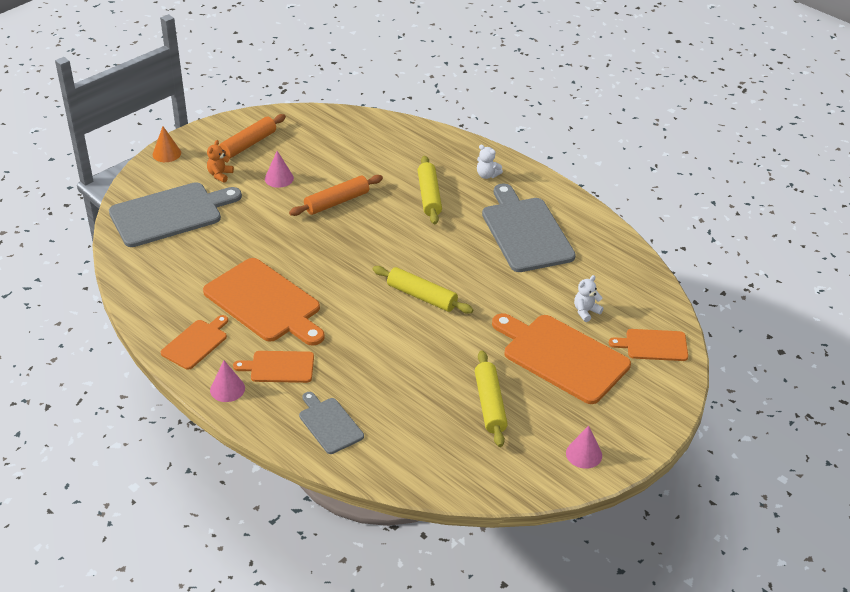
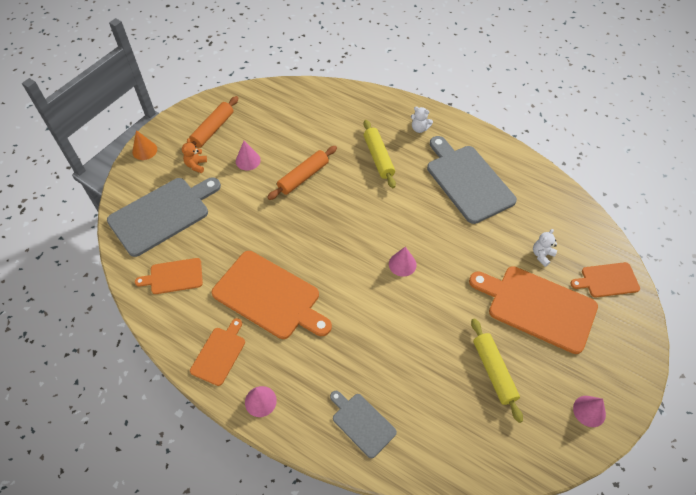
camera: 10 degrees left, 15 degrees up
orange cutting board [233,351,314,383] -> orange cutting board moved to [135,258,203,294]
yellow rolling pin [373,266,473,314] -> pink cone [389,247,417,277]

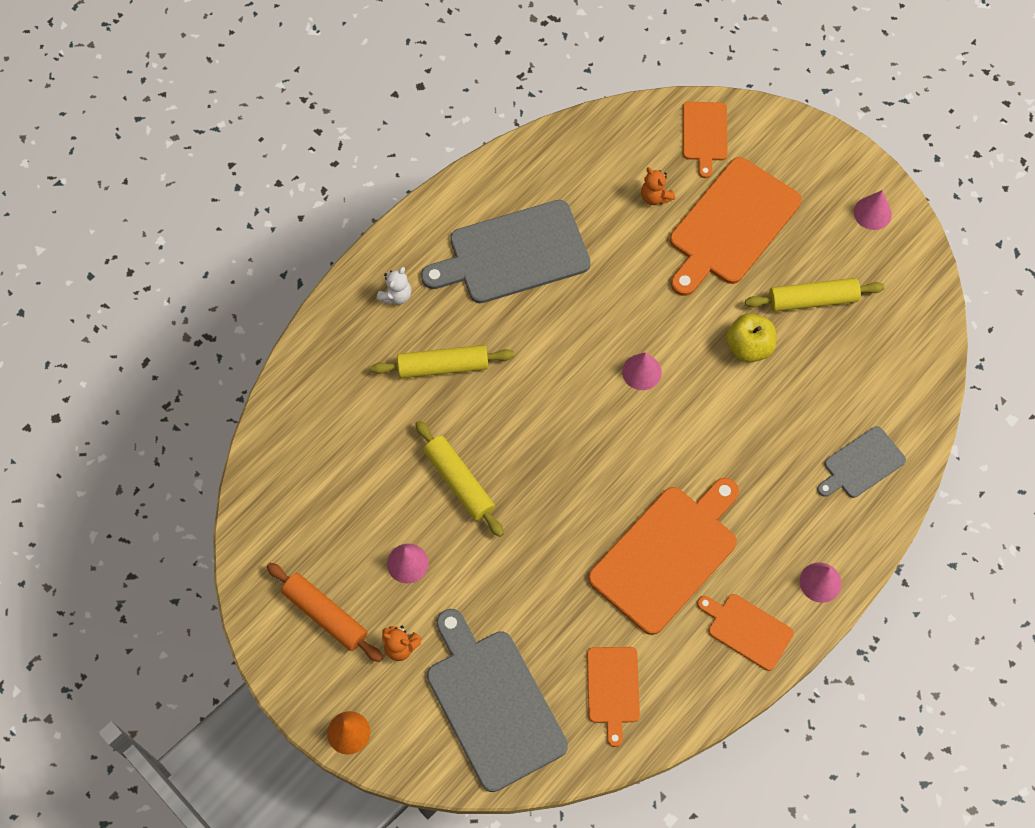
camera: 80 degrees left, 10 degrees up
orange rolling pin [267,146,337,200] -> yellow rolling pin [415,420,504,537]
white teddy bear [533,229,557,267] -> orange teddy bear [641,167,675,205]
none -> yellow apple [726,313,776,363]

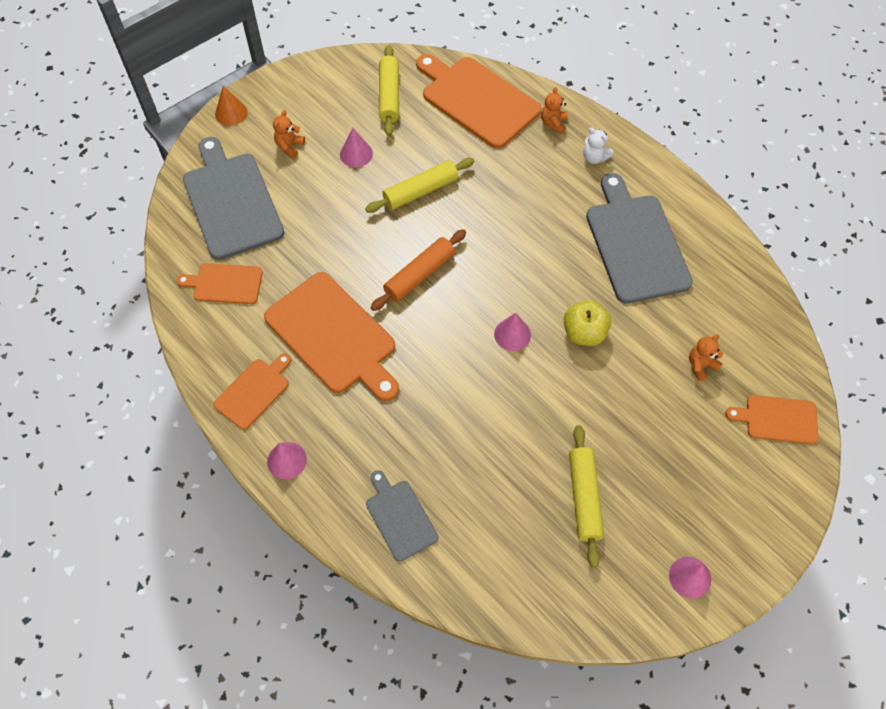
camera: 95 degrees right, 5 degrees down
orange rolling pin [267,563,383,662] -> orange rolling pin moved to [371,229,466,311]
yellow rolling pin [371,345,514,378] -> yellow rolling pin moved to [379,45,399,136]
grey cutting board [427,609,568,792] -> grey cutting board turned 90 degrees counterclockwise [183,137,284,260]
orange cutting board [670,157,802,296] -> orange cutting board moved to [416,54,541,148]
yellow apple [726,313,776,363] -> yellow apple moved to [564,300,611,346]
none -> orange teddy bear [541,87,568,134]

